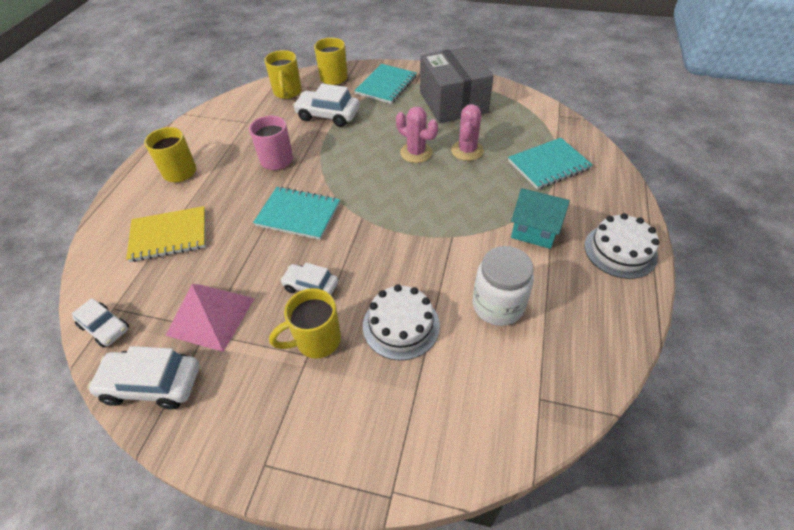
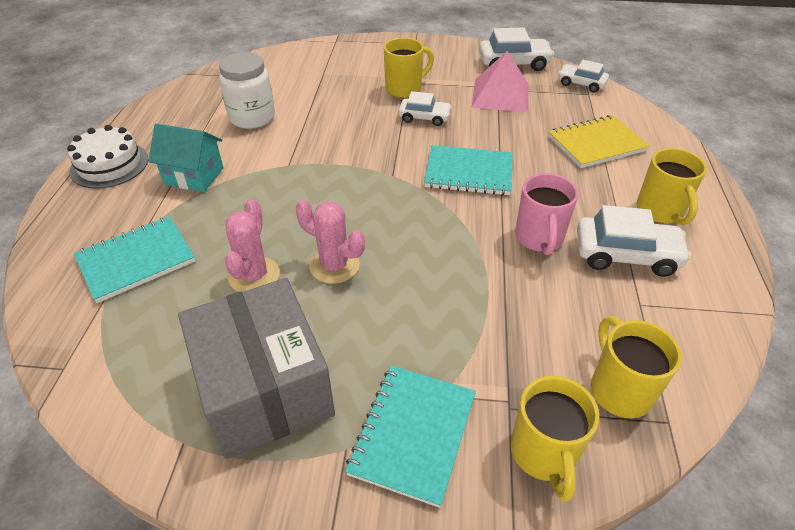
camera: 170 degrees right, 5 degrees down
white car [293,83,360,127] -> white car moved to [577,205,691,277]
white cake [363,285,440,360] -> none

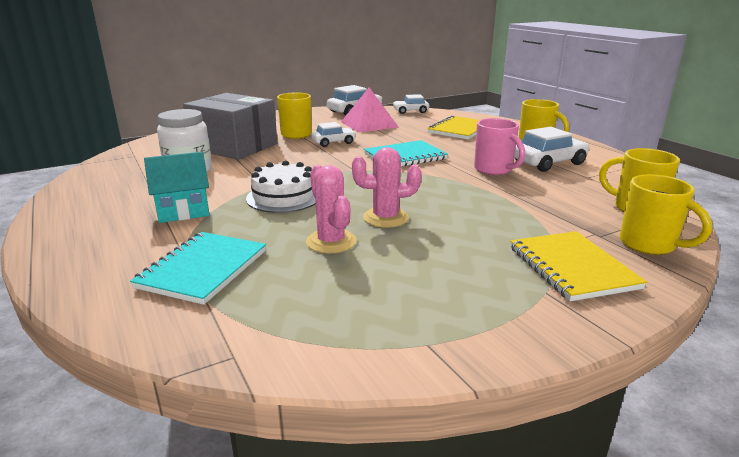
camera: 35 degrees left, 20 degrees down
white cake [67,125,148,189] -> white cake moved to [246,160,316,213]
grey box [178,278,335,459] -> grey box moved to [183,93,277,160]
turquoise notebook [345,365,476,508] -> yellow notebook [510,231,647,301]

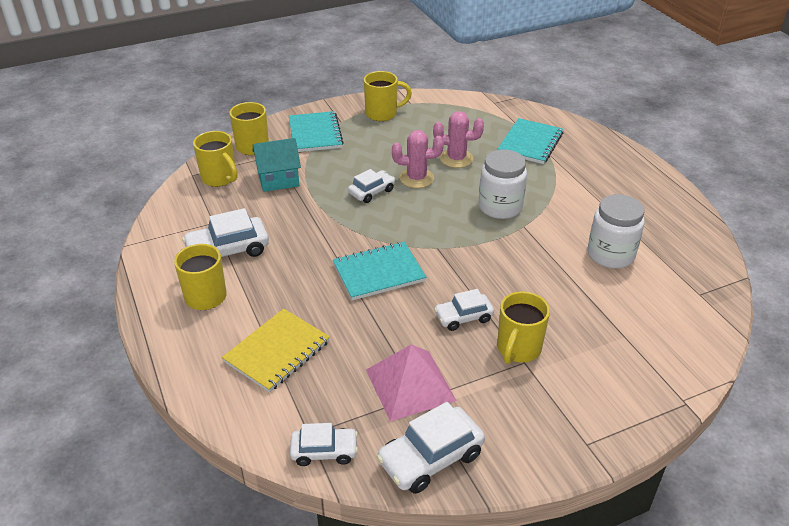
camera: 175 degrees left, 15 degrees up
turquoise house [144,152,210,223] -> turquoise house moved to [253,138,301,192]
grey box [183,93,277,160] -> none
white cake [246,160,316,213] -> white jar [479,150,527,219]
pink cactus [306,165,357,253] -> pink cactus turned 60 degrees counterclockwise [433,111,484,168]
pink mug [474,118,525,175] -> none
yellow notebook [510,231,647,301] -> turquoise notebook [289,111,344,152]
none -> white car [348,169,395,203]
none -> yellow mug [364,71,412,121]

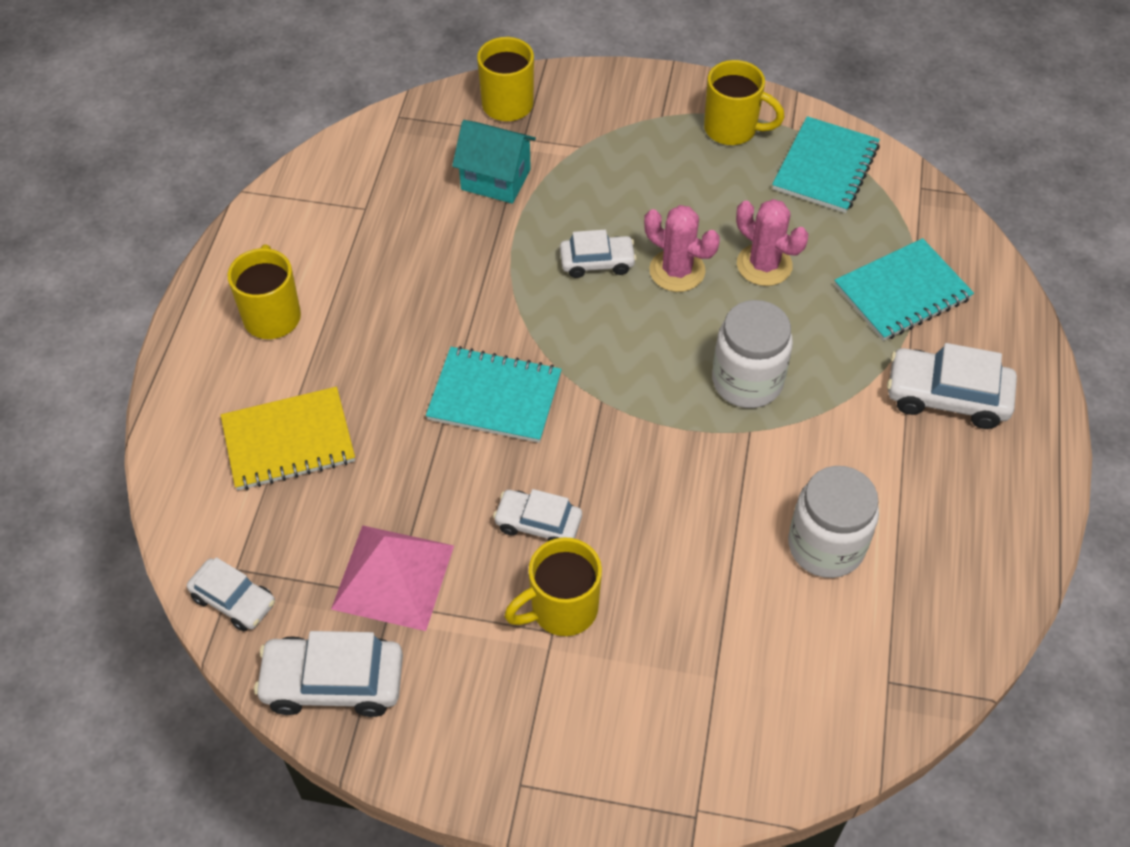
camera: 35 degrees right, 15 degrees up
white car [182,208,269,257] -> white car moved to [887,343,1017,429]
yellow mug [193,131,238,187] -> none
turquoise notebook [289,111,344,152] -> turquoise notebook moved to [772,116,880,213]

